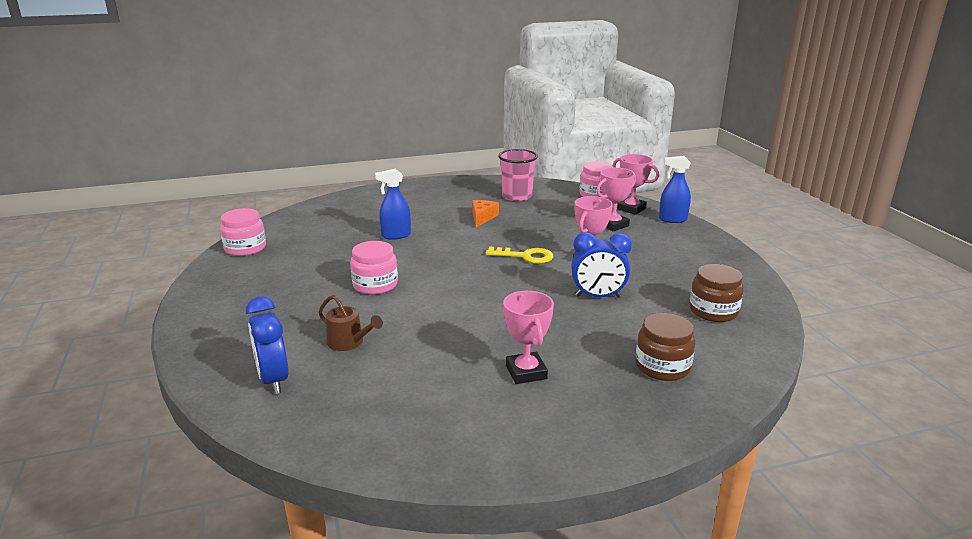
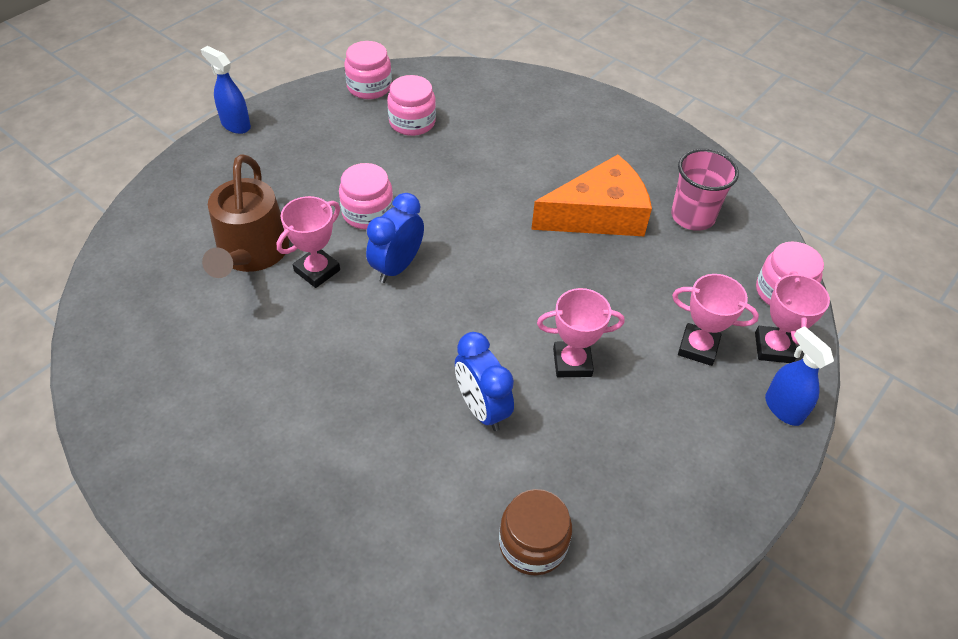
camera: 55 degrees right, 25 degrees up
blue clock [246,296,289,394] -> blue clock moved to [366,193,424,283]
brown watering can [319,295,383,351] -> brown watering can [202,154,289,278], size x1.90
blue spray bottle [375,169,411,240] -> blue spray bottle moved to [201,46,251,134]
orange cheese [472,200,499,227] -> orange cheese [531,155,652,236], size x2.09
yellow key [486,246,554,264] -> none
pink trophy [503,291,554,384] -> pink trophy moved to [277,196,340,288]
brown jar [635,313,695,381] -> none
none -> pink jar [387,75,436,136]

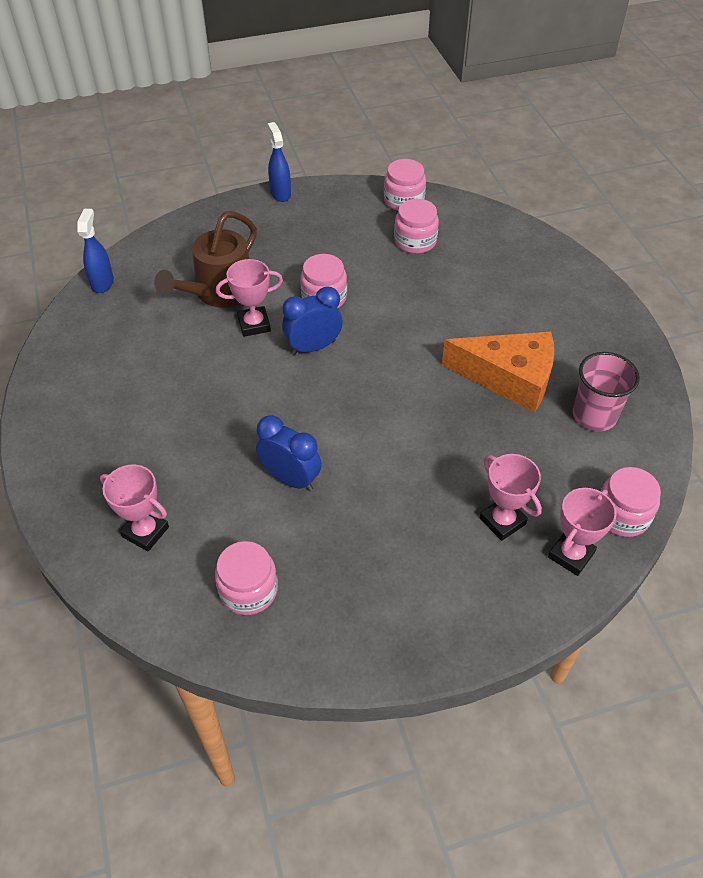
camera: 35 degrees right, 0 degrees up
blue clock [455,332,514,431] -> blue clock turned 120 degrees clockwise [256,415,322,491]
brown jar [499,489,572,576] -> pink jar [215,541,278,615]
pink trophy [537,288,625,377] -> pink trophy moved to [100,465,169,551]
blue spray bottle [765,326,834,426] -> blue spray bottle moved to [78,209,114,293]

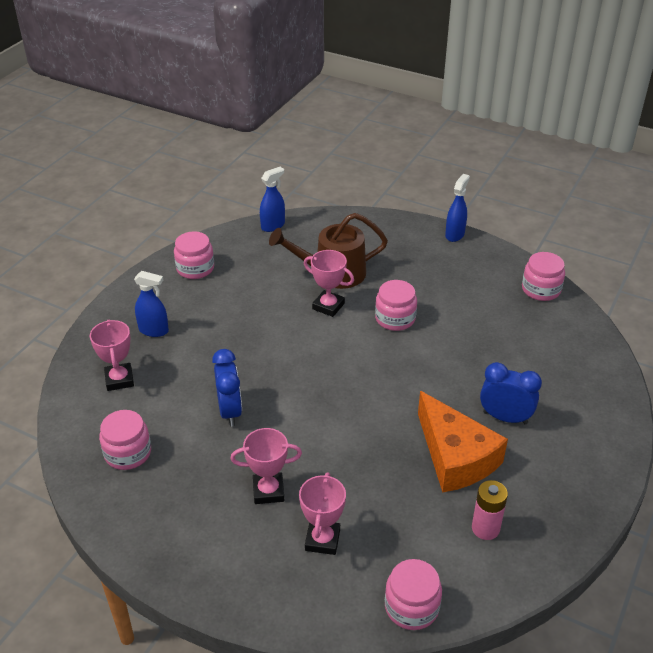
camera: 45 degrees right, 10 degrees down
blue clock [282,286,343,355] -> blue clock moved to [480,362,542,424]
pink jar [394,199,439,254] -> pink jar moved to [174,231,214,279]
pink trophy [548,488,616,576] -> pink trophy moved to [230,428,302,504]
pink cup [573,352,640,431] -> pink battery [472,480,508,540]
none -> blue spray bottle [134,271,169,337]

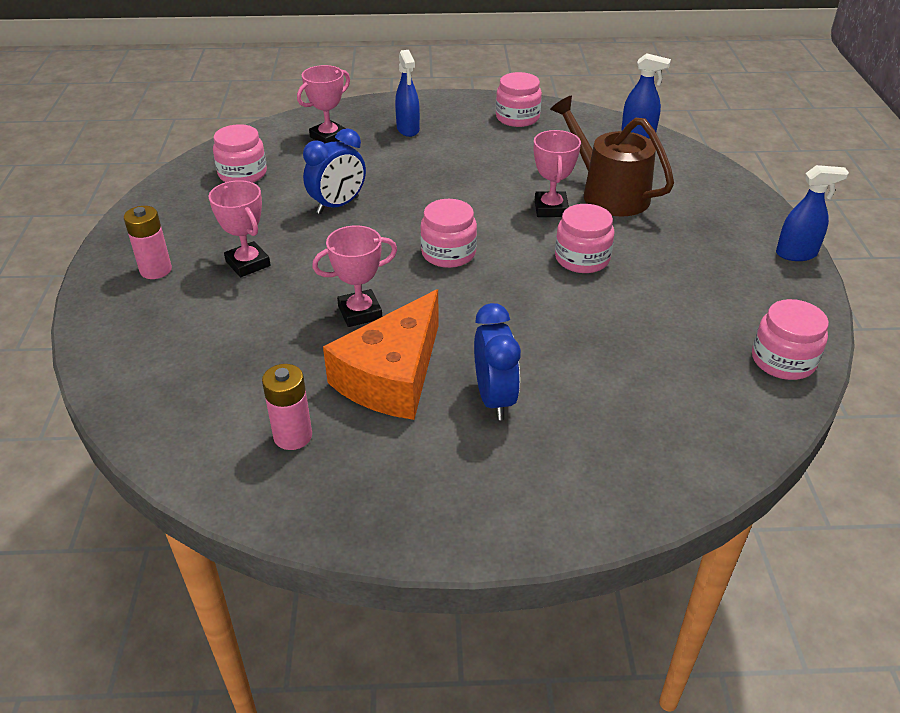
camera: 60 degrees right, 0 degrees up
pink trophy [299,472,346,555] -> pink trophy moved to [312,225,397,327]
pink jar [385,559,442,630] -> pink jar moved to [420,199,477,268]
none -> pink battery [124,206,172,279]

